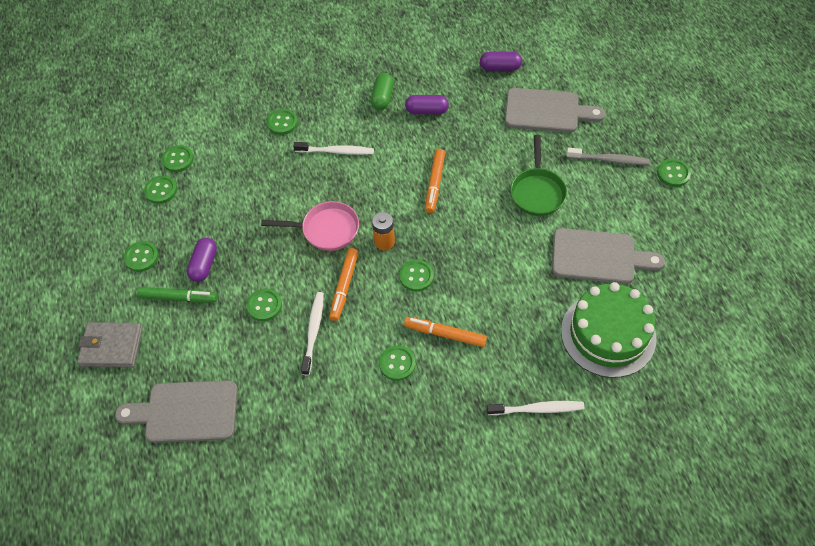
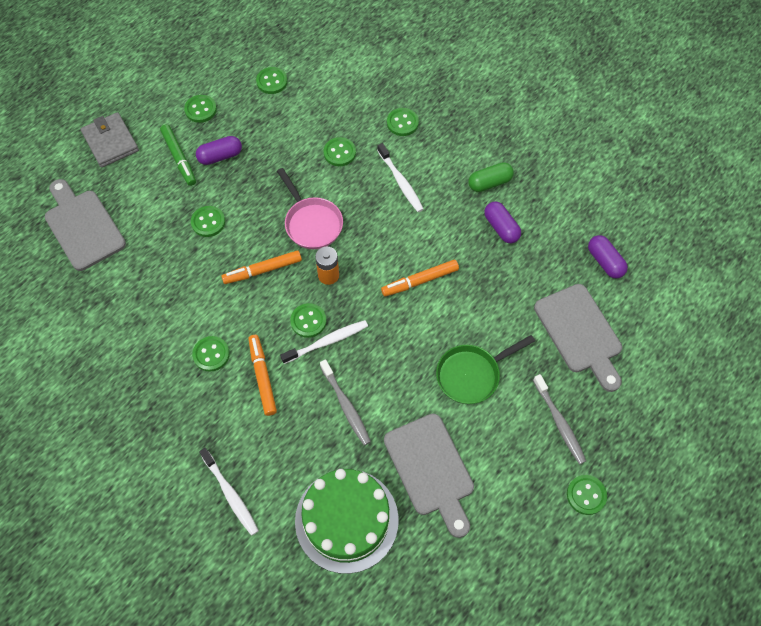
camera: 55 degrees right, 5 degrees up
green button [162,145,194,172] -> green button moved to [324,137,356,166]
white toothbrush [301,292,324,375] -> white toothbrush moved to [280,320,368,364]
none -> grey toothbrush [320,360,371,445]

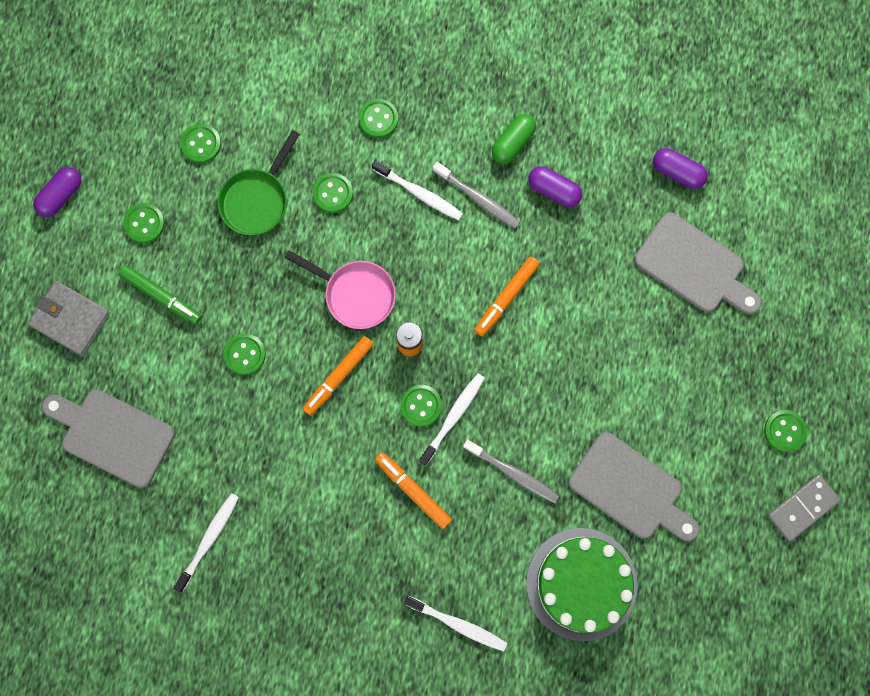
camera: 30 degrees left, 15 degrees up
green button [192,336,230,372] -> none
purple capsule [196,136,242,165] -> purple capsule moved to [33,167,81,217]
green pan [436,335,535,404] -> green pan moved to [218,130,300,235]
grey toothbrush [533,374,586,464] -> grey toothbrush moved to [433,162,520,228]
none -> white toothbrush [173,493,239,593]
none -> grey domino [768,474,841,541]

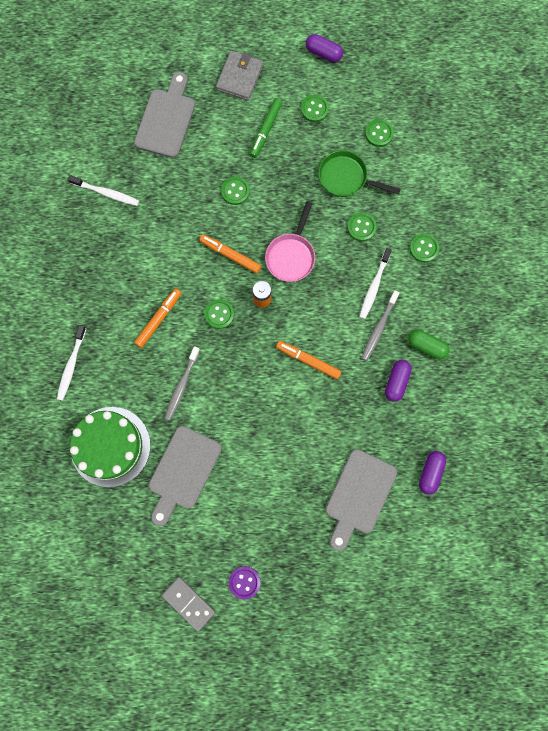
camera: 80 degrees right, 0 degrees up
white toothbrush [419,373,485,465] -> none
green button [764,410,807,452] -> purple button [229,566,260,599]

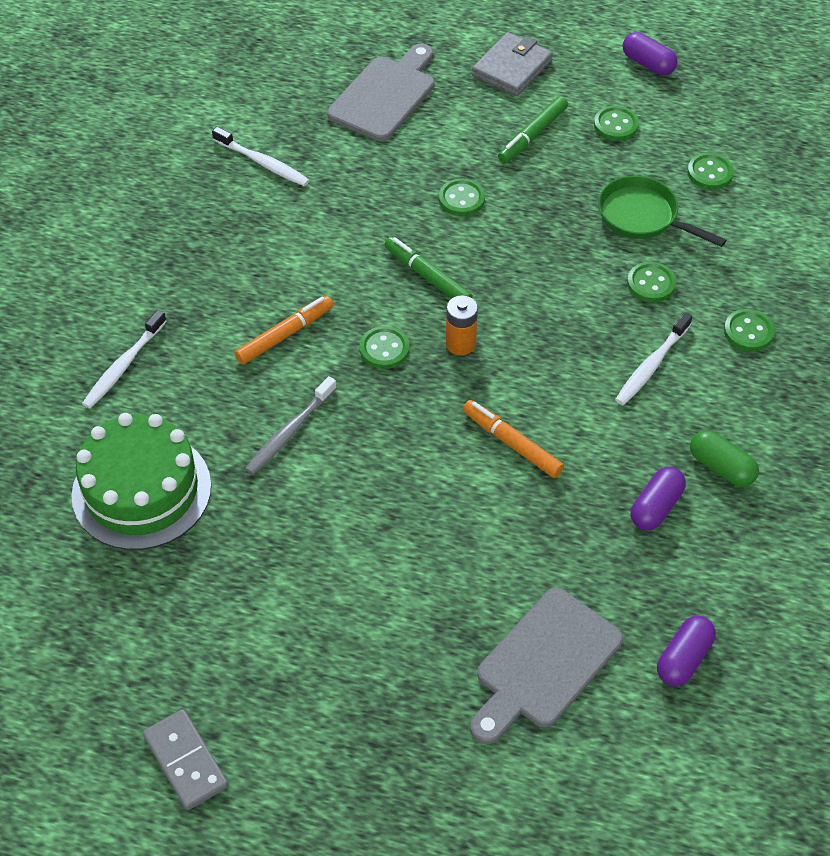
camera: 15 degrees right, 25 degrees down
grey cutting board [148,426,222,526] -> none
orange marker [199,234,261,274] -> green marker [385,237,473,299]
purple button [229,566,260,599] -> none
pink pan [265,201,315,282] -> none
grey toothbrush [362,291,399,361] -> none

